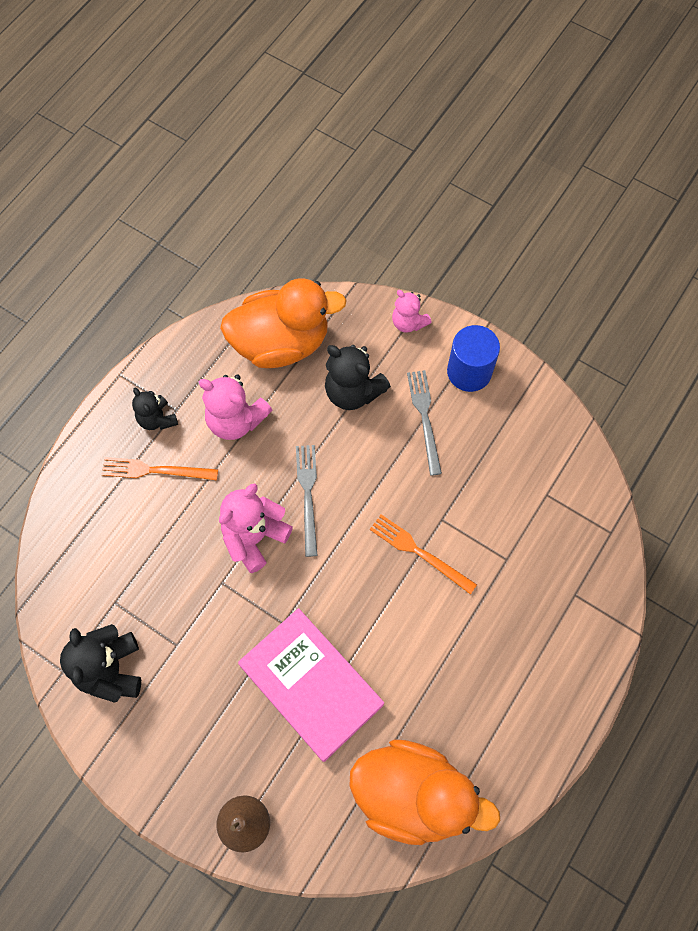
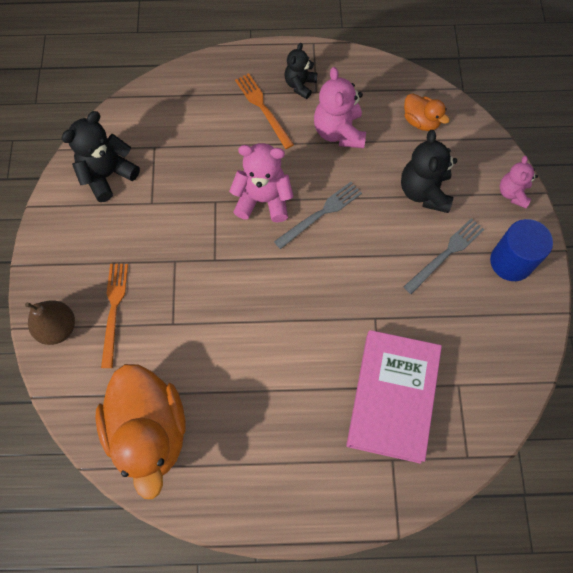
camera: 55 degrees right, 0 degrees up
orange duck [220,278,347,368] -> orange duck [404,93,450,131], size x0.47
pink book [238,608,384,762] -> pink book moved to [346,330,442,464]
orange fork [370,514,477,595] -> orange fork moved to [101,264,128,368]

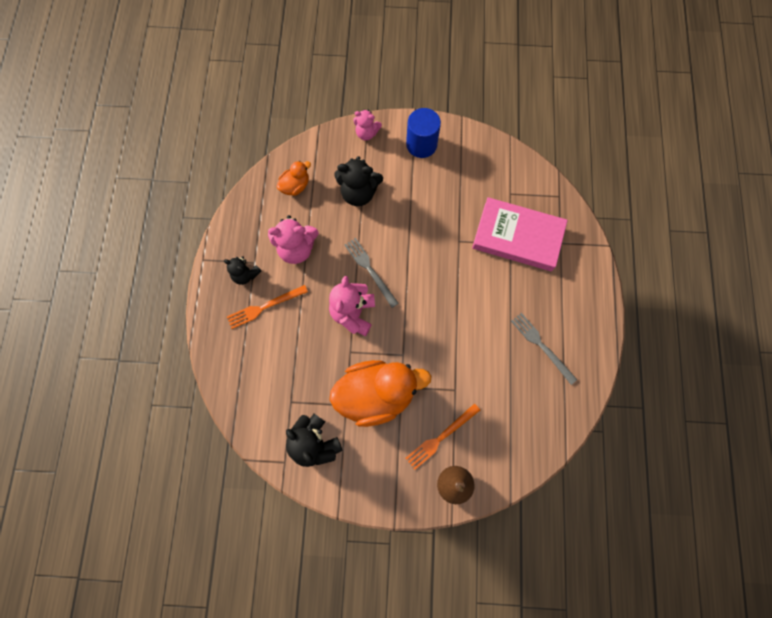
camera: 85 degrees left, 5 degrees up
orange duck [95,364,186,499] -> orange duck moved to [329,360,432,427]
orange fork [101,264,128,368] -> orange fork turned 45 degrees counterclockwise [406,403,480,470]
grey fork [404,218,485,294] -> grey fork moved to [511,313,577,385]

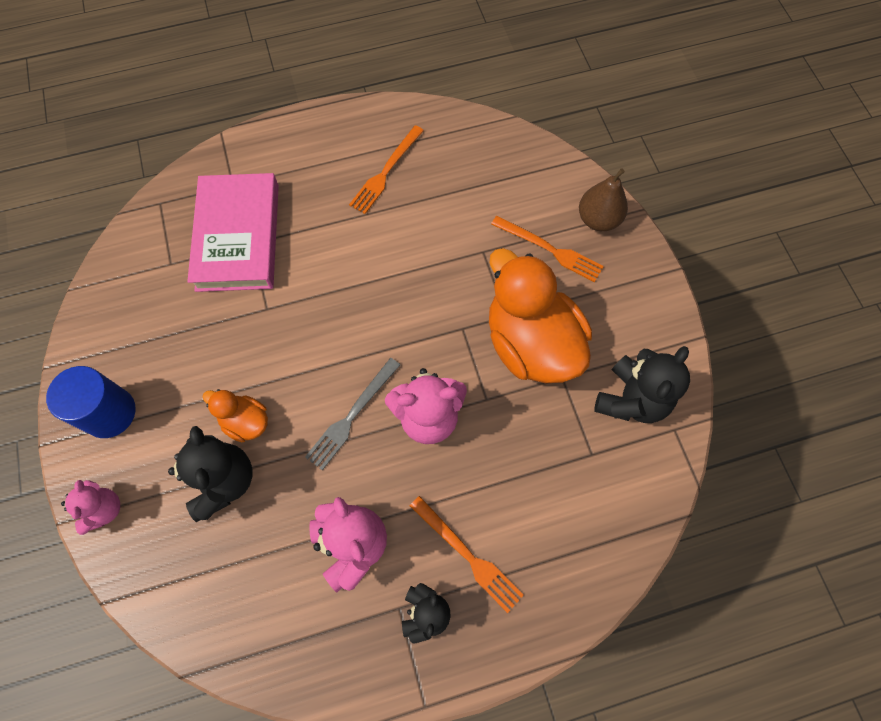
camera: 110 degrees left, 5 degrees down
orange duck [277,161,311,196] -> orange duck moved to [202,389,268,442]
grey fork [511,313,577,385] -> orange fork [349,125,424,214]

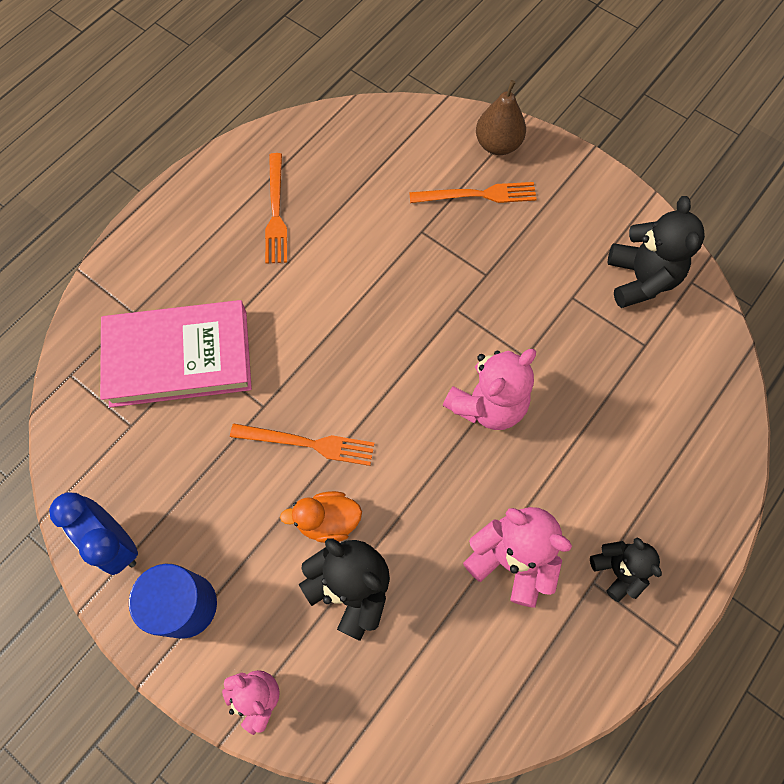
camera: 35 degrees left, 0 degrees up
pink book [187,173,279,292] -> pink book turned 60 degrees counterclockwise [100,300,252,408]
grey fork [305,358,400,470] -> none
orange fork [410,496,524,613] -> orange fork moved to [230,423,374,466]
orange duck [489,248,592,383] -> none
none -> blue clock [49,493,138,575]

